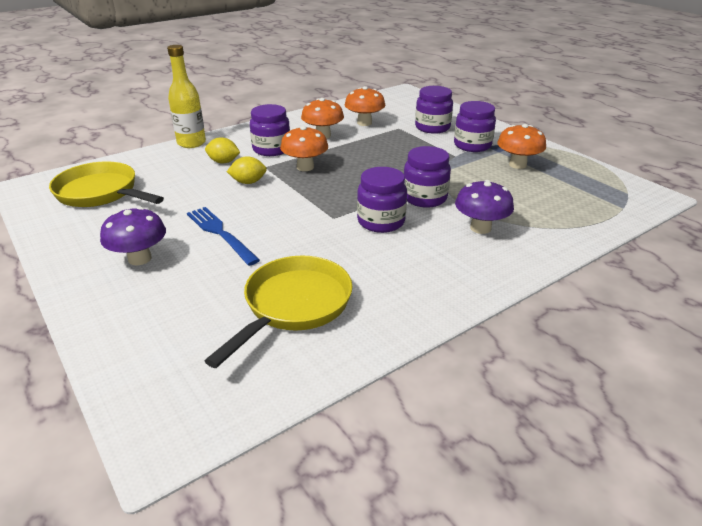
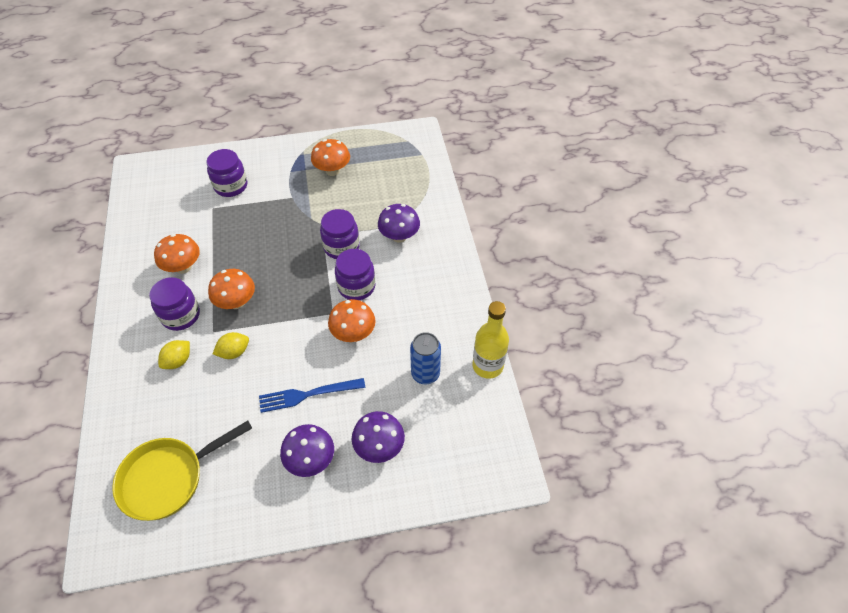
camera: 65 degrees left, 20 degrees up
yellow bottle [167,45,206,148] -> yellow bottle moved to [472,301,509,379]
yellow pan [205,256,353,368] -> blue can [410,332,441,385]
yellow lemon [227,156,267,184] -> yellow lemon turned 45 degrees clockwise [213,332,249,359]
orange mushroom [345,86,385,126] -> orange mushroom moved to [328,299,376,342]
purple jar [454,101,496,152] -> none
none -> purple mushroom [352,411,405,463]

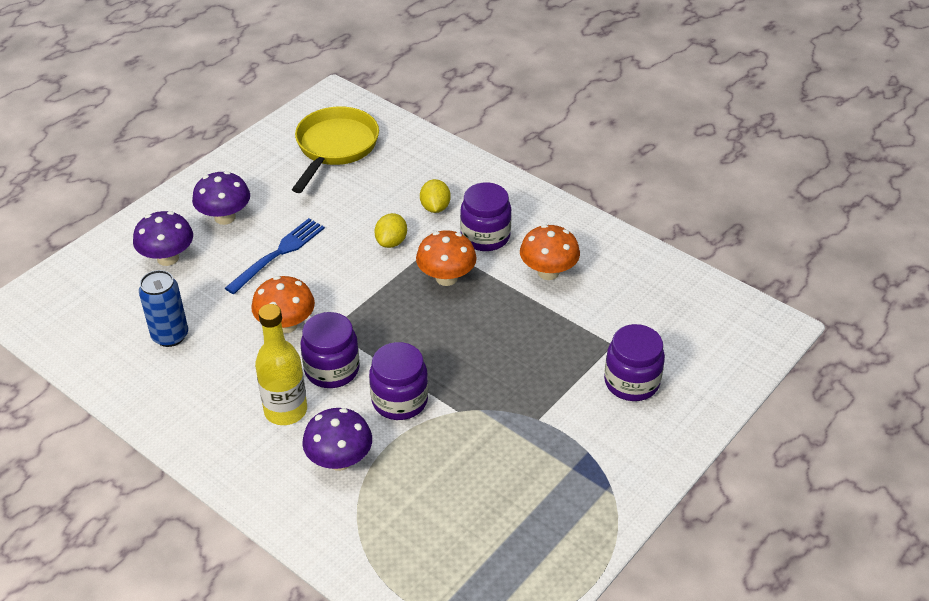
camera: 140 degrees right, 10 degrees down
orange mushroom [311,139,350,176] -> none
yellow bottle [472,301,509,379] -> yellow bottle moved to [255,304,307,425]

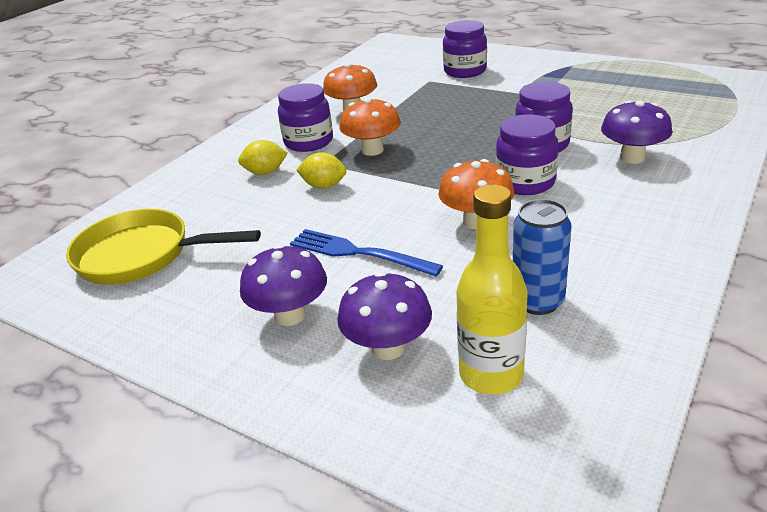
camera: 95 degrees left, 10 degrees down
yellow bottle [255,304,307,425] -> yellow bottle moved to [456,184,528,395]

